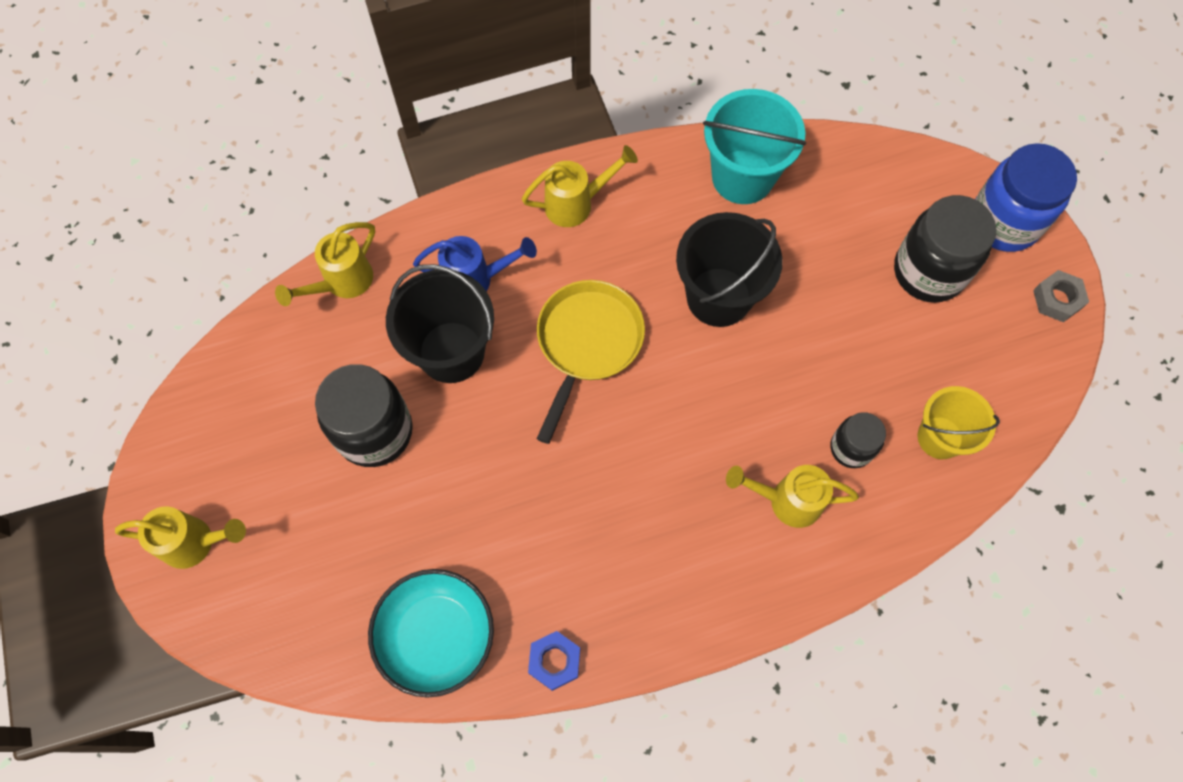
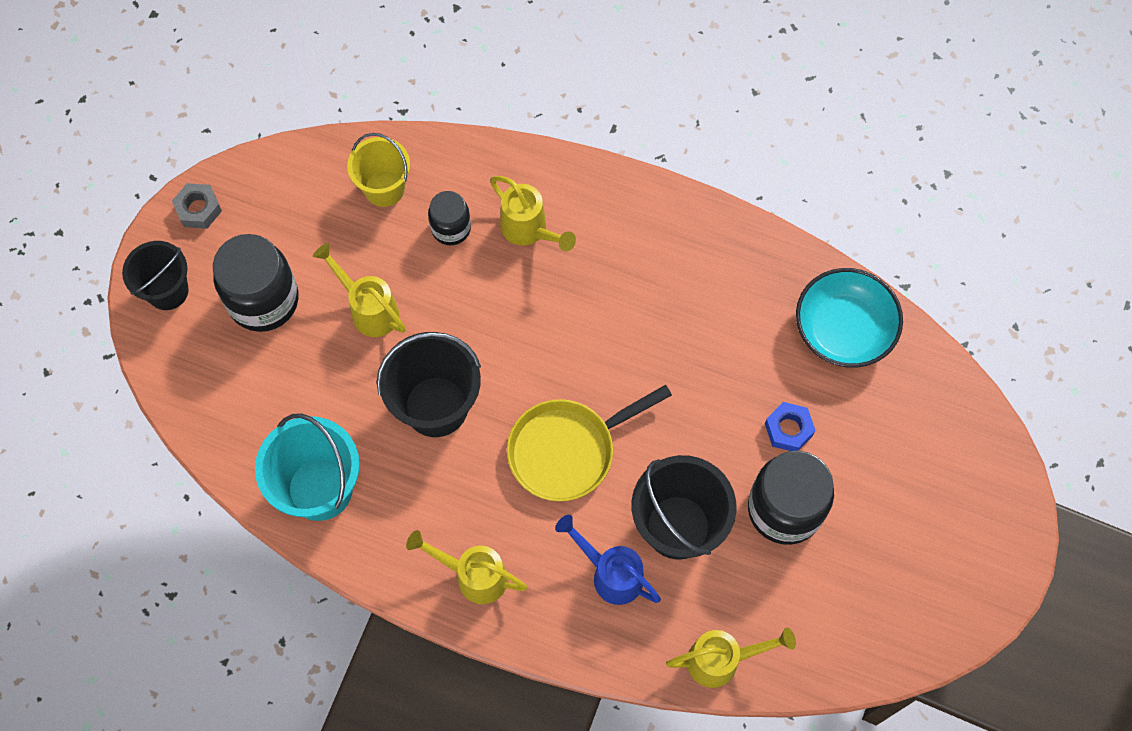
camera: 140 degrees left, 0 degrees up
yellow watering can [115,506,246,569] -> yellow watering can moved to [313,243,406,337]
blue nut [528,631,580,691] -> blue nut moved to [765,402,816,451]
blue jar [975,143,1077,252] -> black bucket [122,241,189,310]

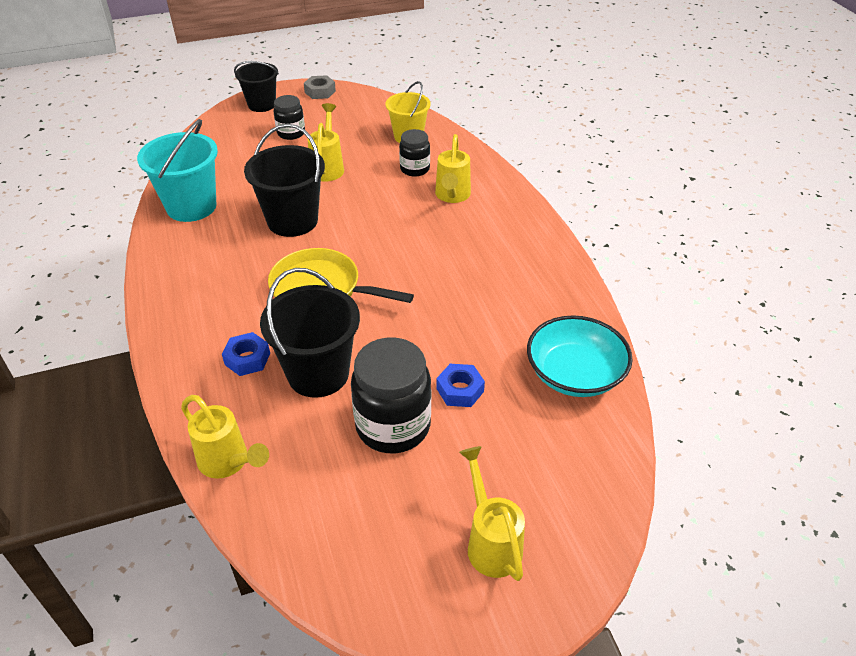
camera: 50 degrees right, 25 degrees down
black jar [213,234,299,332] -> black jar [274,95,305,140], size x0.56
yellow watering can [406,530,527,604] -> yellow watering can moved to [459,446,525,581]
blue watering can [555,515,661,605] -> blue nut [222,332,270,376]

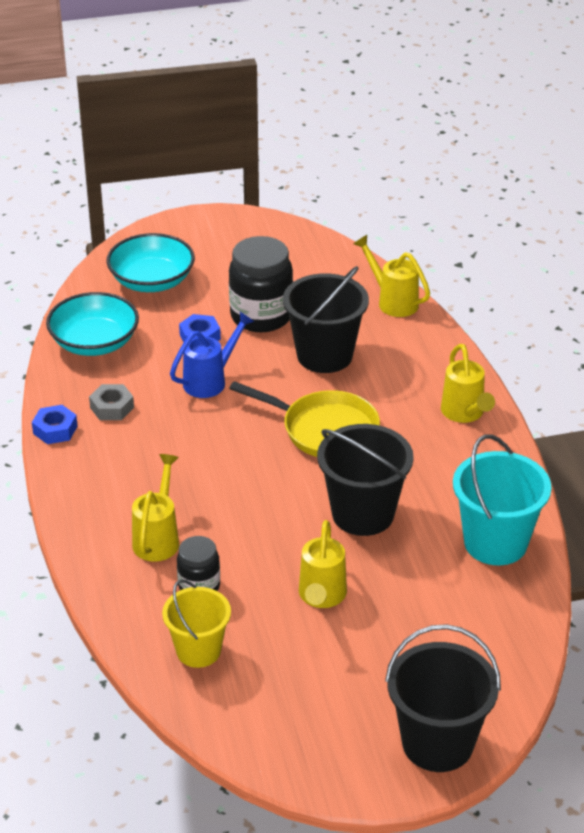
camera: 175 degrees left, 5 degrees down
blue nut [222,332,270,376] -> blue nut moved to [32,405,78,444]
black bucket [234,61,279,112] -> black bucket [385,624,501,772], size x1.51
black jar [274,95,305,140] -> none
grey nut [304,75,336,99] -> grey nut moved to [89,384,134,420]
yellow watering can [459,446,525,581] -> yellow watering can moved to [441,344,495,423]
none -> turquoise bowl [106,233,195,292]
none -> blue watering can [170,312,255,398]

